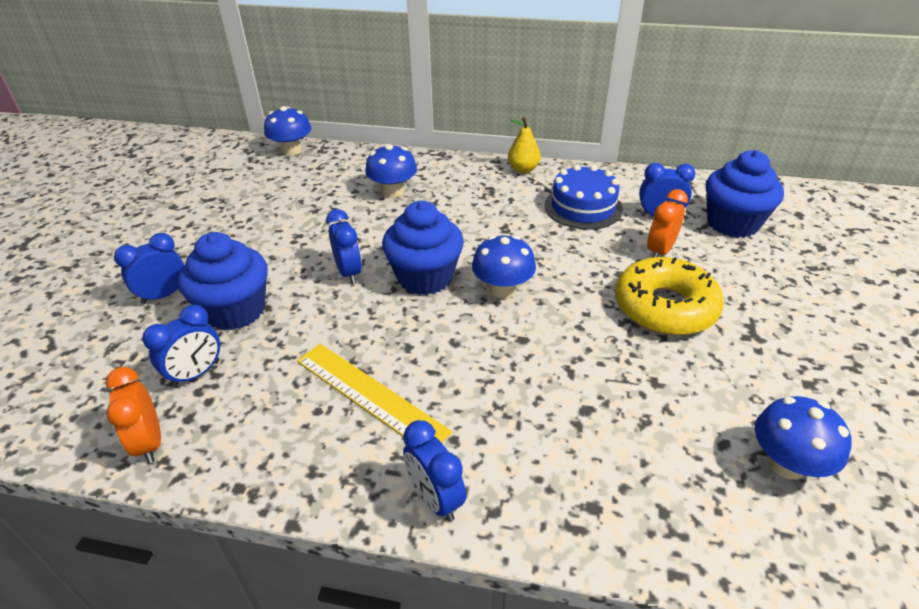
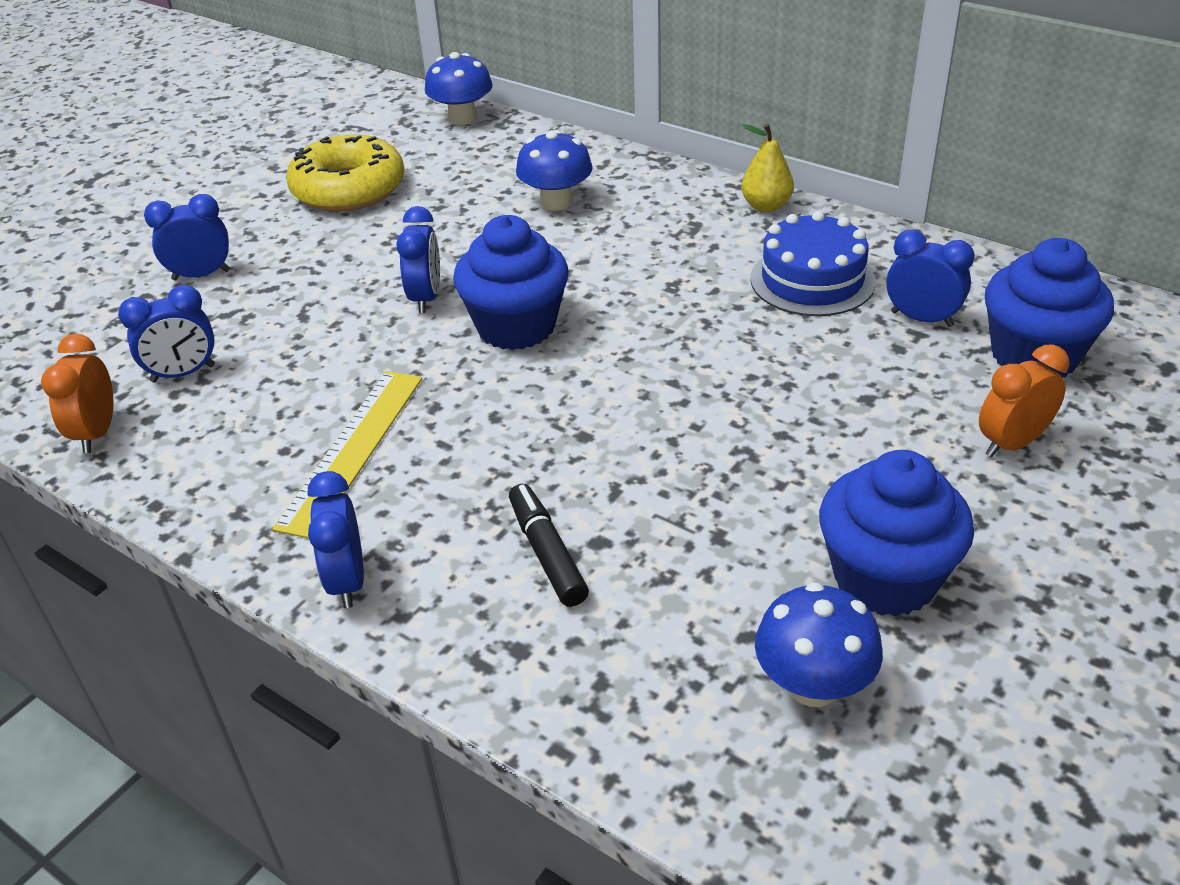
camera: 25 degrees right, 0 degrees up
blue cupcake [178,232,268,330] -> blue cupcake moved to [819,450,974,617]
yellow ruler [297,344,452,443] -> yellow ruler turned 45 degrees clockwise [273,371,422,539]
blue mushroom [472,235,536,299] -> none
yellow donut [615,257,724,335] -> yellow donut moved to [286,134,405,212]
orange clock [647,189,688,258] -> orange clock moved to [979,344,1069,457]
none -> black marker [509,484,589,607]

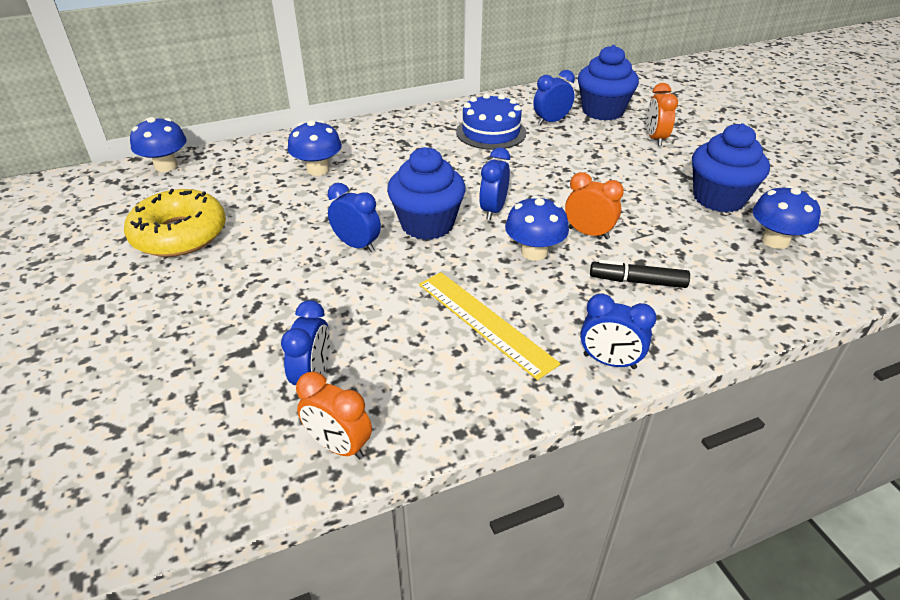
camera: 60 degrees left, 0 degrees up
blue clock [144,194,230,281] -> blue clock moved to [479,147,510,220]
yellow pear [741,124,794,212] -> none
none -> blue mushroom [505,195,569,261]
none -> orange clock [565,172,624,239]

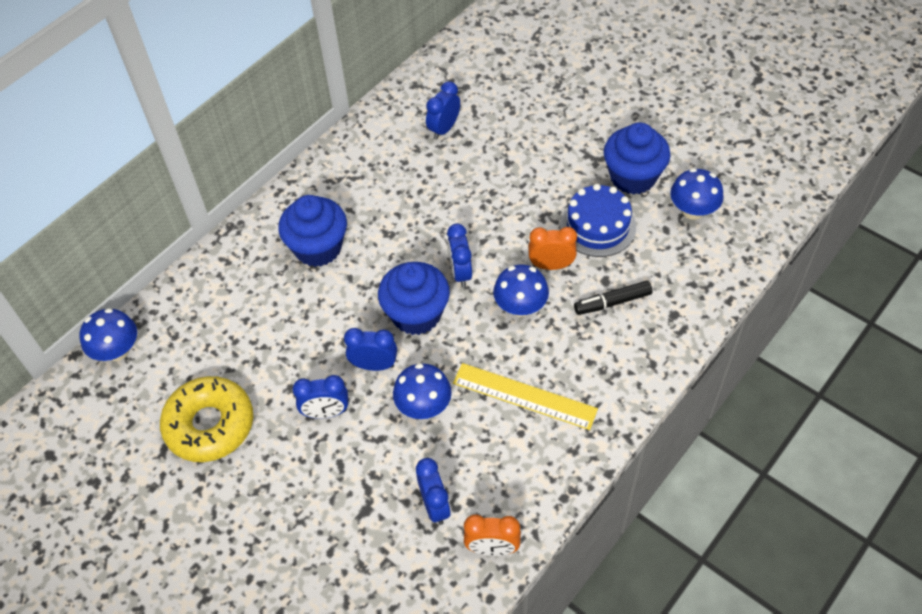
camera: 25 degrees left, 15 degrees up
blue mushroom [288,120,342,176] -> blue mushroom moved to [393,363,452,419]
blue cake [456,93,526,150] -> blue cake moved to [560,184,636,257]
blue cupcake [578,45,639,121] -> blue cupcake moved to [278,195,347,267]
blue clock [580,293,657,369] -> blue clock moved to [292,375,348,419]
orange clock [647,83,678,146] -> none

